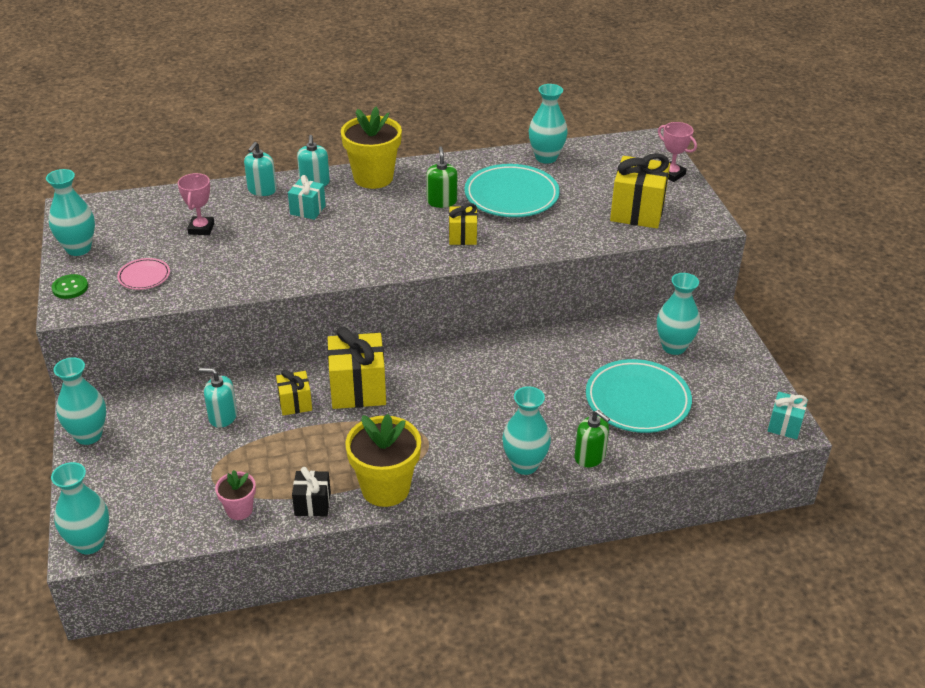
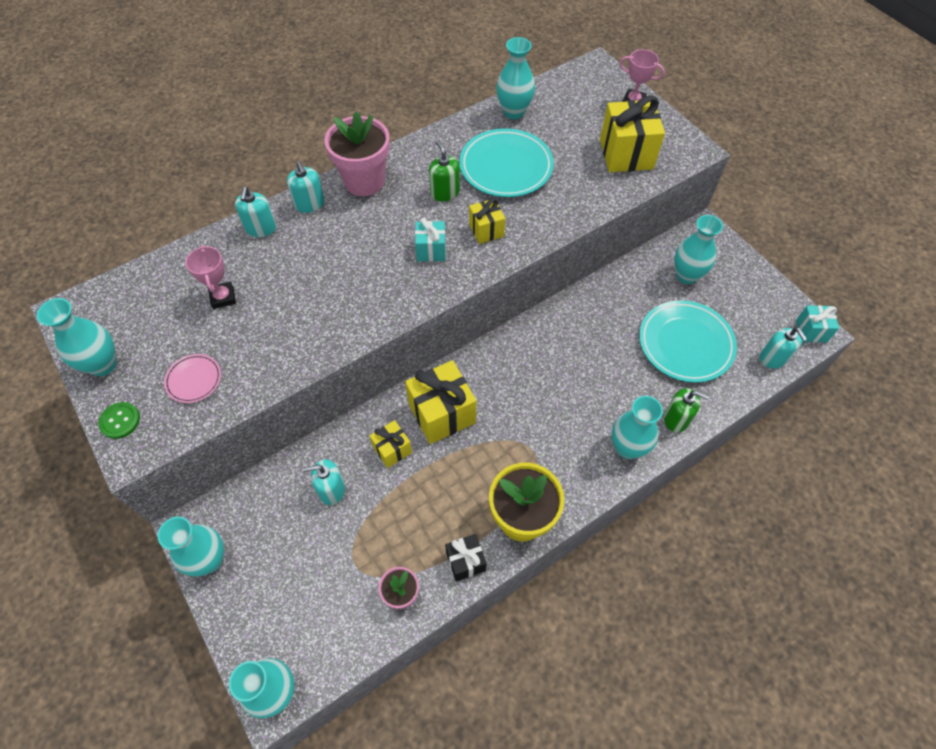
camera: 20 degrees left, 20 degrees up
turquoise gift [288,175,326,220] -> turquoise gift moved to [415,218,446,262]
yellow flower pot [341,106,402,189] -> pink flower pot [325,112,390,196]
none -> turquoise soap dispenser [760,327,808,368]

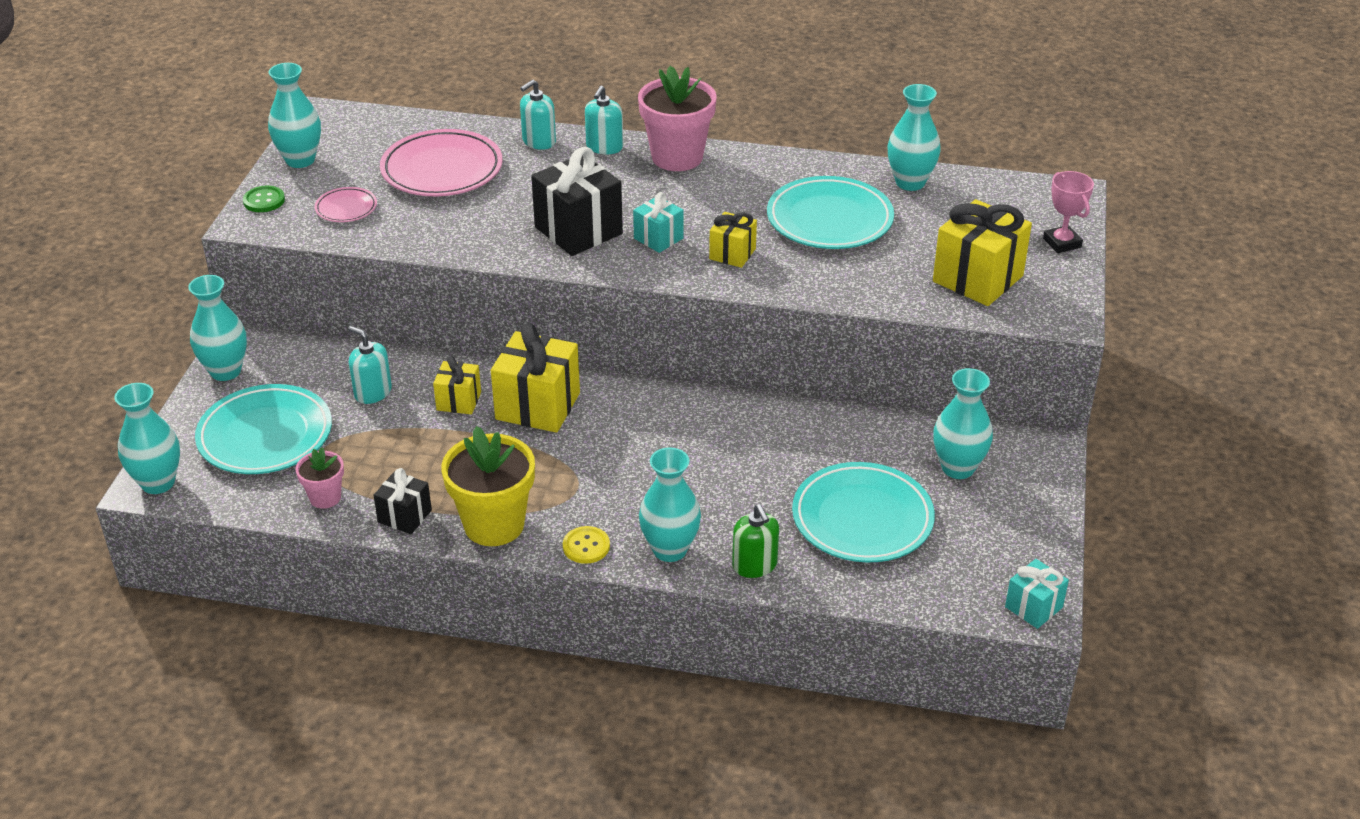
camera: 45 degrees right, 20 degrees down
pink trophy [186,245,236,309] -> pink plate [380,129,503,196]
green soap dispenser [429,140,460,201] -> none
turquoise soap dispenser [760,327,808,368] -> none
none -> turquoise plate [195,384,332,474]
none -> black gift [531,147,623,256]
none -> yellow button [563,526,610,564]

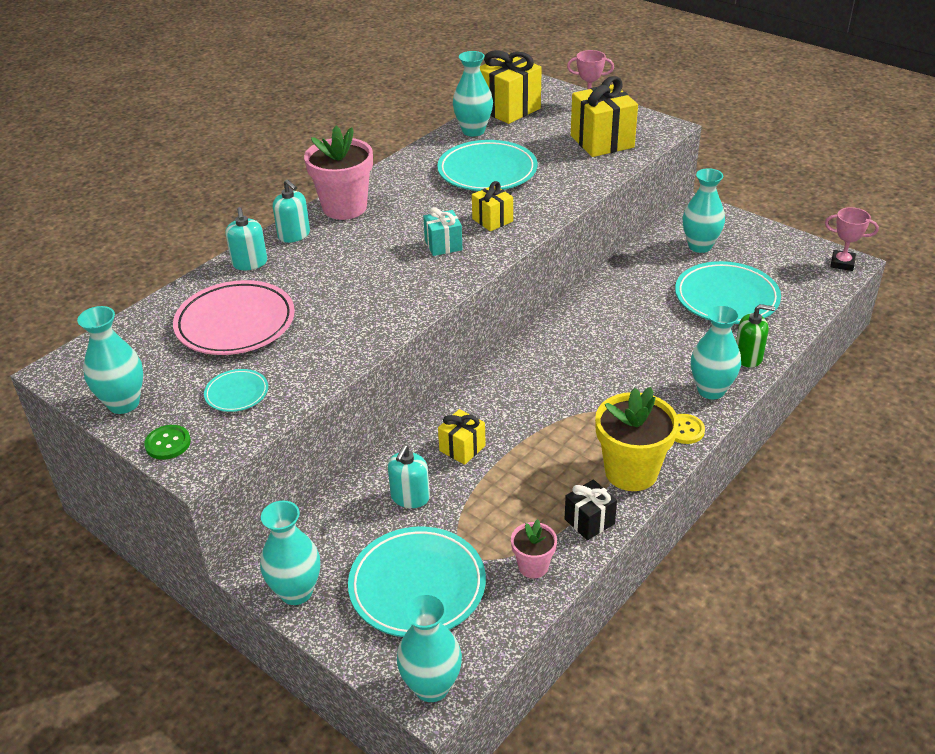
camera: 60 degrees left, 0 degrees up
pink plate [315,187,377,222] -> turquoise plate [204,369,268,412]
turquoise soap dispenser [348,326,392,404] -> turquoise soap dispenser turned 45 degrees counterclockwise [388,445,430,508]
yellow gift [491,323,580,433] -> yellow gift moved to [480,50,542,124]
black gift [531,147,623,256] -> none
turquoise gift [1005,559,1069,629] -> pink trophy [825,207,879,271]

